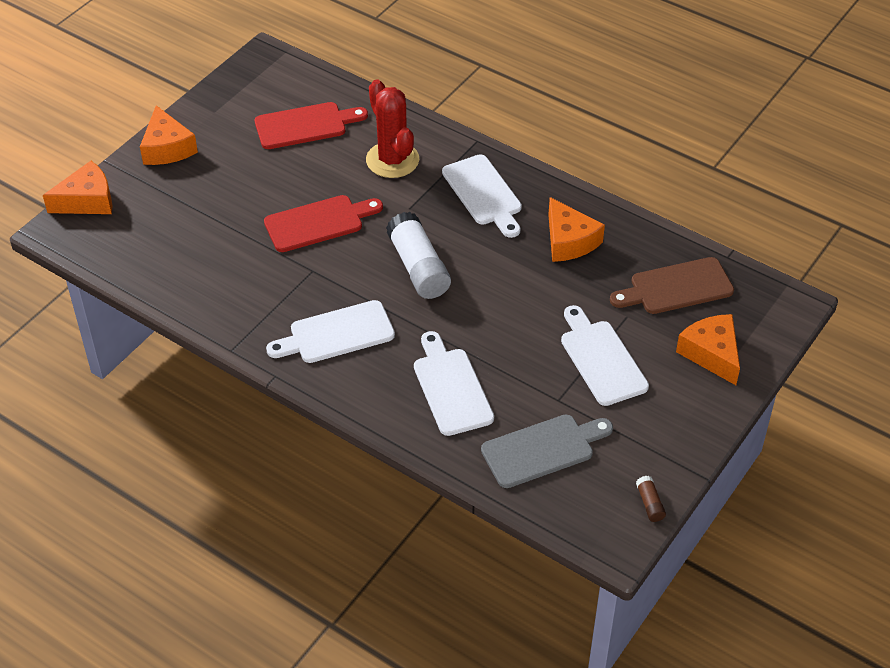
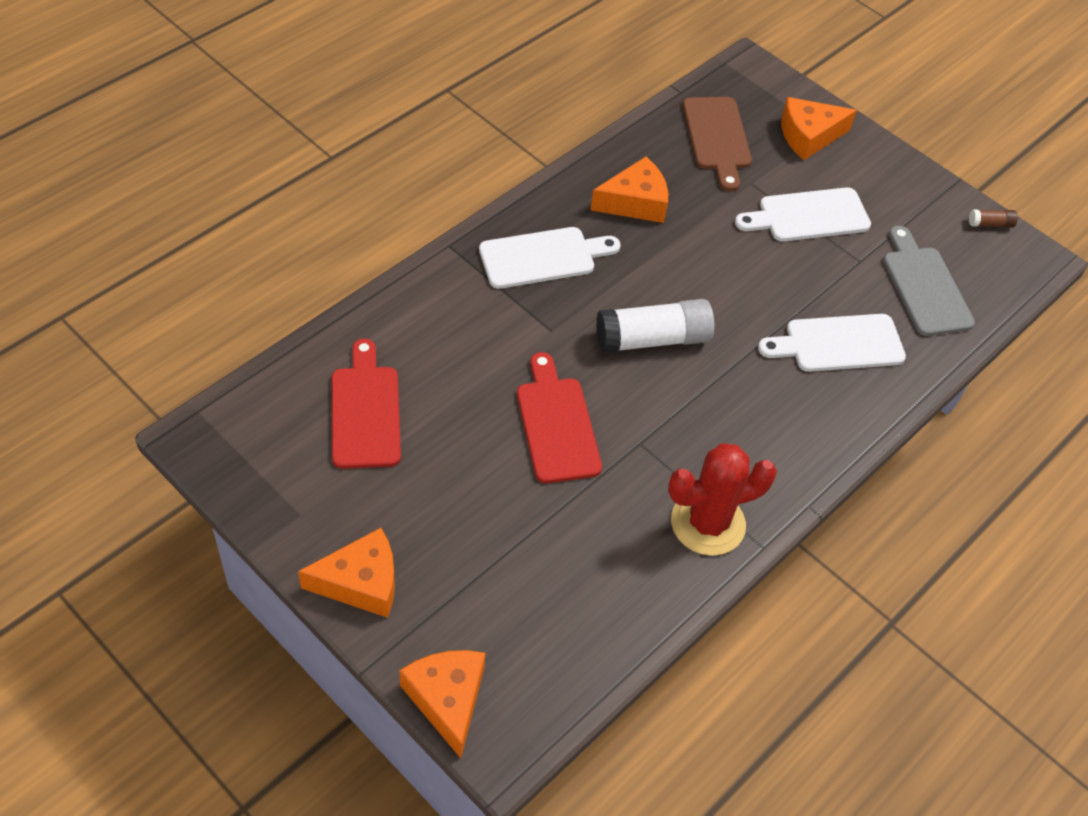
camera: 85 degrees left, 5 degrees up
white cutting board [266,300,395,363] -> none
red cactus [366,79,419,178] -> red cactus moved to [668,443,777,556]

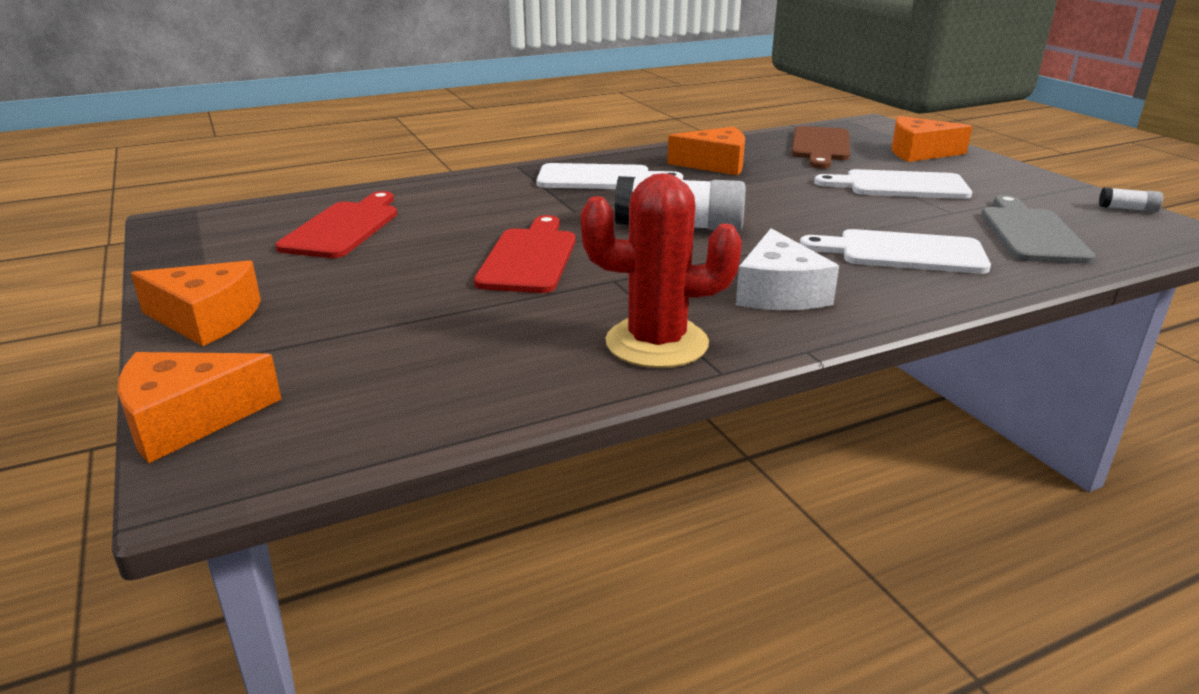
camera: 25 degrees right, 25 degrees down
orange cheese [399,650,486,758] -> orange cheese turned 120 degrees counterclockwise [118,352,282,463]
brown glue stick [969,210,1018,227] -> white glue stick [1099,187,1163,212]
none -> white cheese [736,228,839,310]

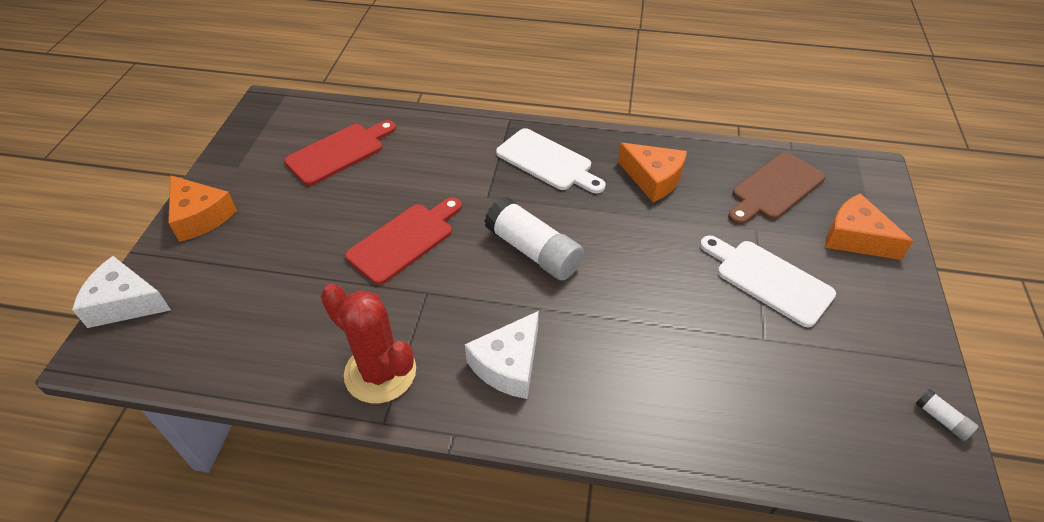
camera: 35 degrees right, 20 degrees up
orange cheese [118,352,282,463] -> white cheese [72,256,171,328]
white cutting board [800,229,991,274] -> none
grey cutting board [981,195,1095,264] -> none

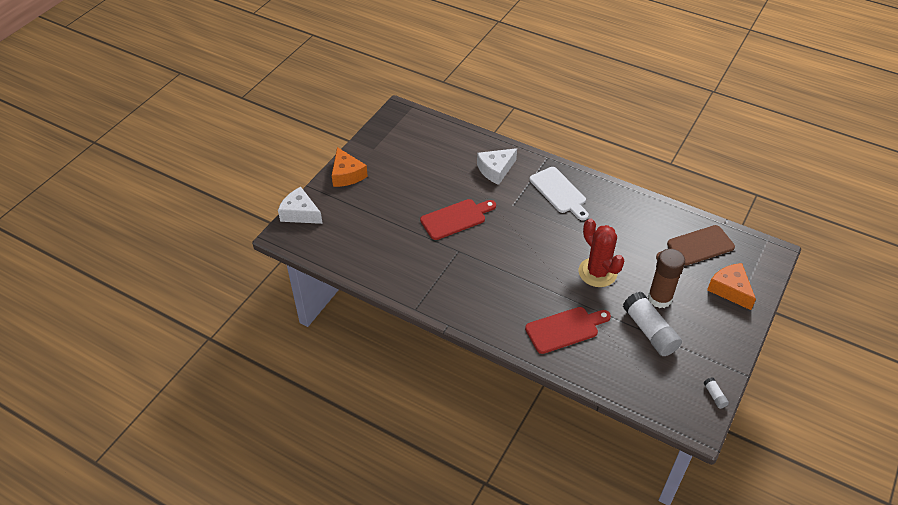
camera: 20 degrees right, 0 degrees up
red cutting board [284,120,396,186] -> red cutting board moved to [525,307,611,354]
red cactus [321,284,416,403] -> red cactus moved to [579,219,625,287]
white cheese [465,311,539,399] -> white cheese moved to [477,148,517,185]
white glue stick [484,197,584,280] -> white glue stick moved to [623,292,682,356]
orange cheese [618,143,687,202] -> none
white cutting board [700,235,836,327] -> brown glue stick [648,249,685,308]

